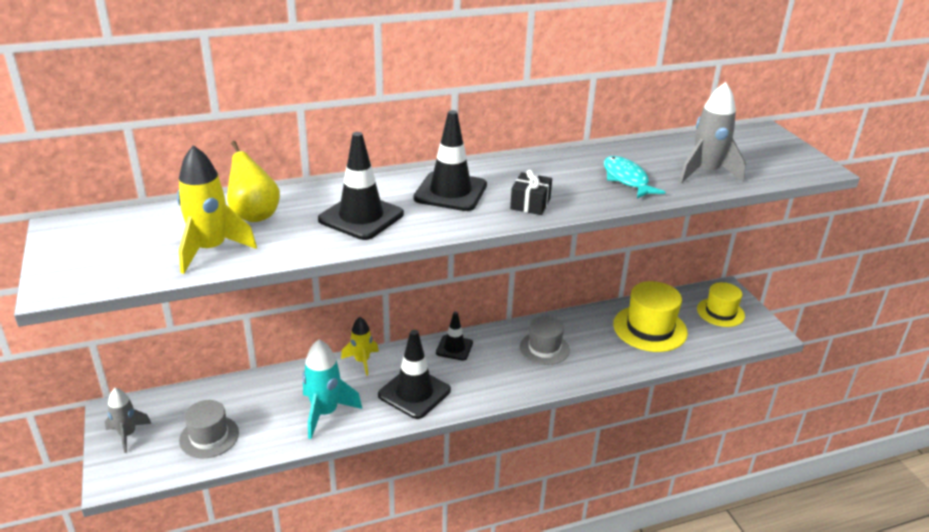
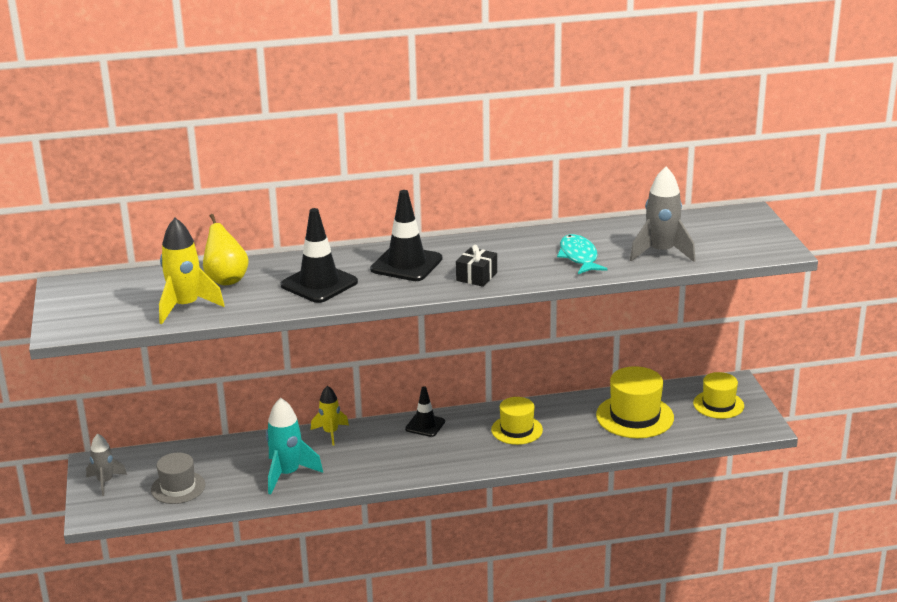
camera: 10 degrees right, 5 degrees down
black traffic cone [378,330,451,419] -> none
grey hat [520,316,570,365] -> yellow hat [491,397,543,445]

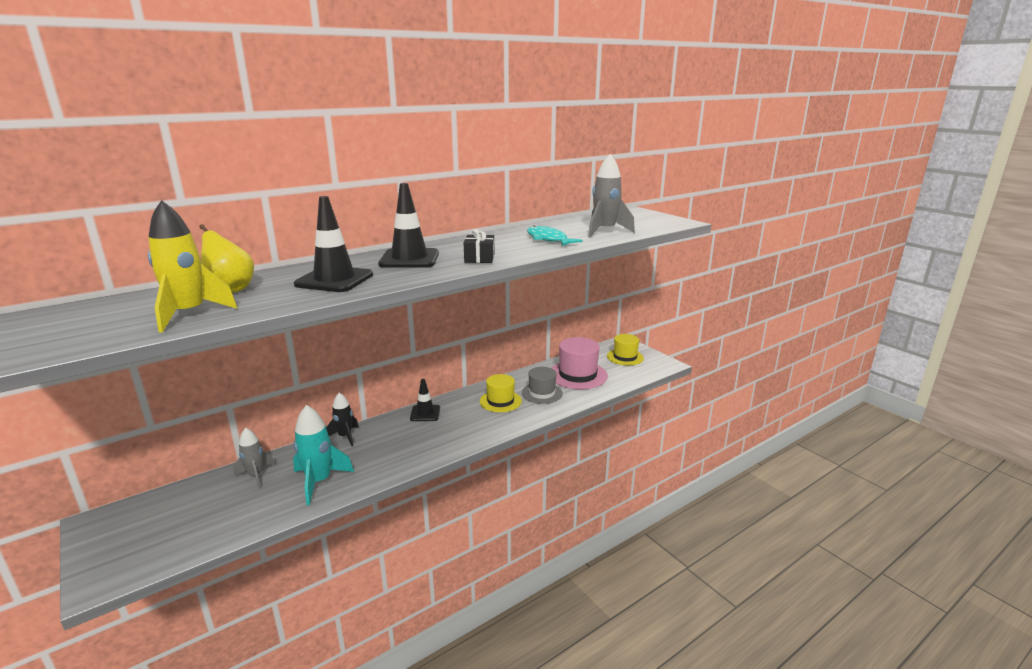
camera: 25 degrees left, 5 degrees down
grey rocket [86,434,127,496] -> grey rocket moved to [233,428,274,488]
grey hat [151,453,206,504] -> grey hat moved to [522,367,563,404]
yellow rocket [311,386,349,445] -> black rocket [326,393,359,446]
yellow hat [596,366,674,438] -> pink hat [552,337,608,390]

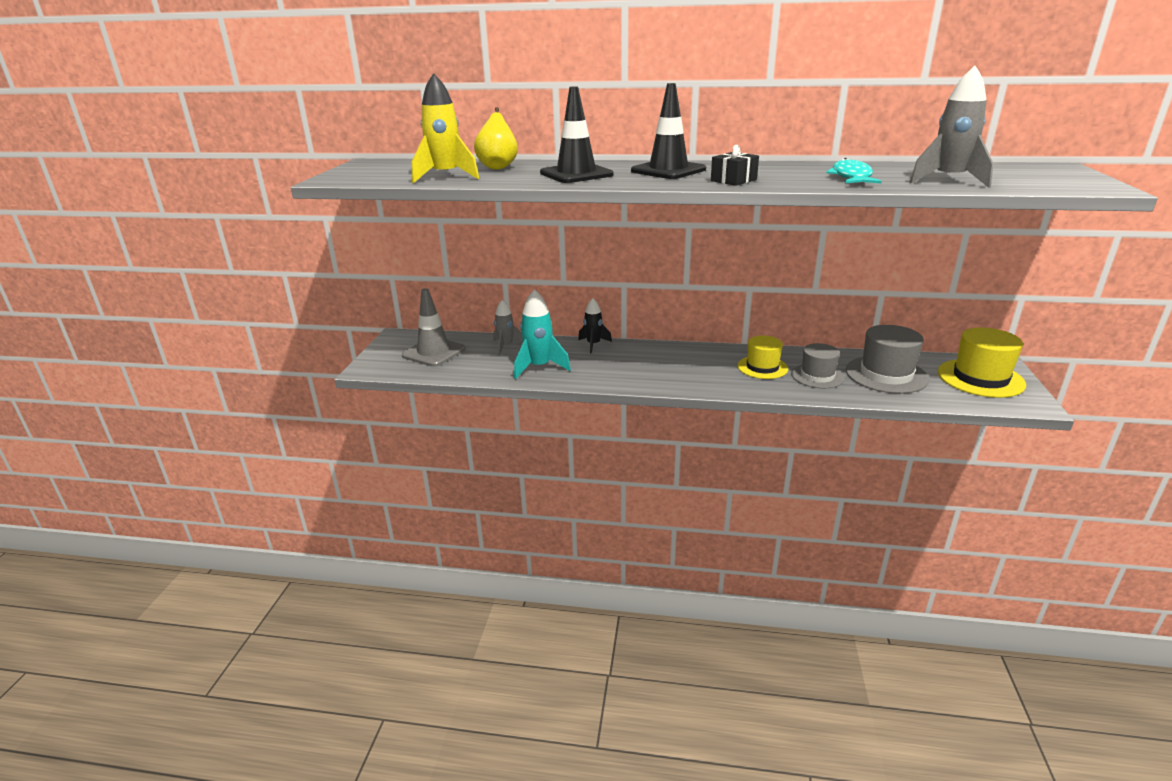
camera: 45 degrees right, 5 degrees up
black traffic cone [410,379,440,421] -> none
pink hat [552,337,608,390] -> grey hat [846,325,929,394]
yellow hat [607,334,644,366] -> yellow hat [938,327,1026,398], size x1.52
none -> grey traffic cone [402,288,466,367]

